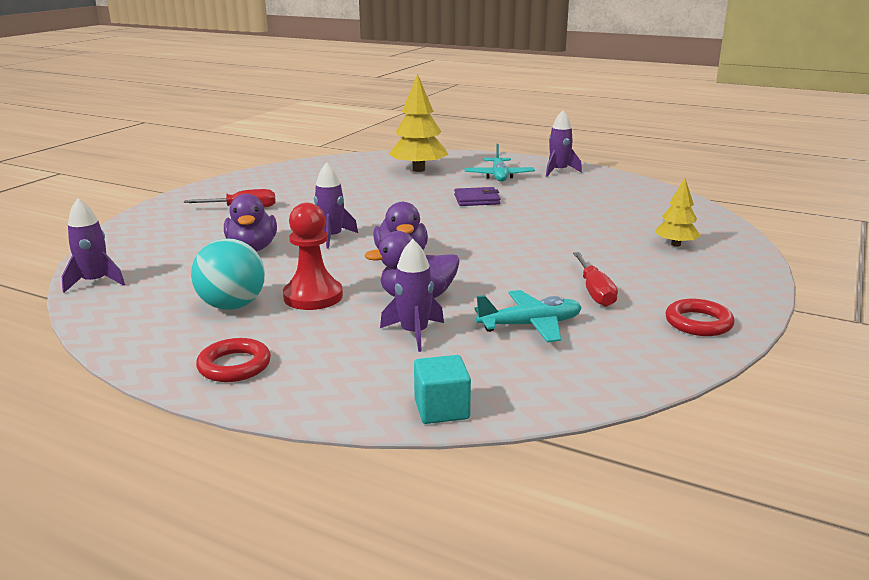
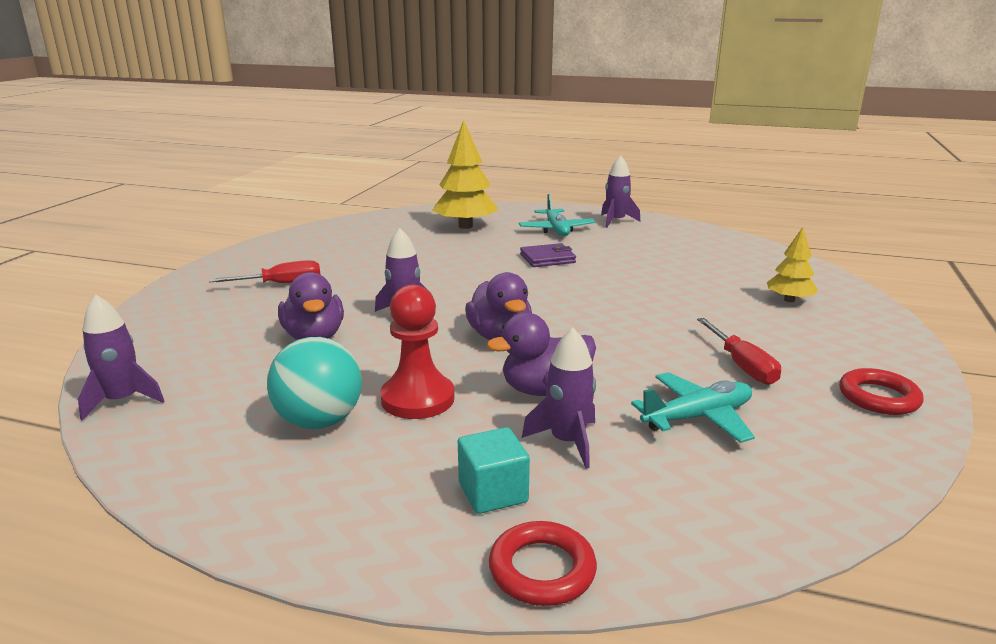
camera: 10 degrees left, 0 degrees up
red ring [196,338,271,382] -> red ring moved to [489,521,597,606]
turquoise cube [414,355,471,424] -> turquoise cube moved to [458,427,530,514]

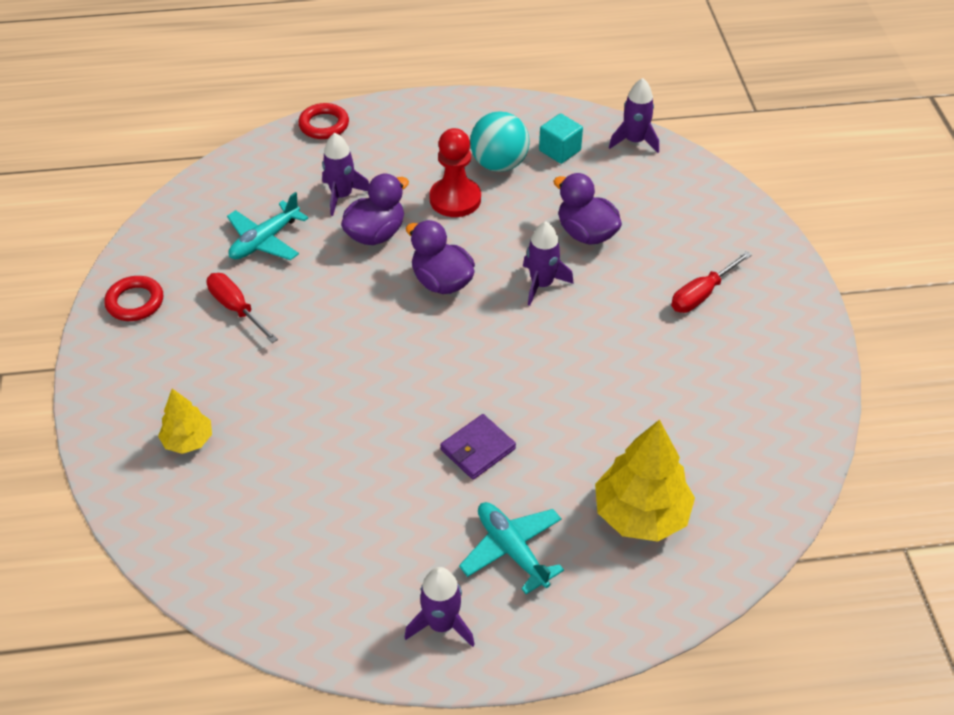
camera: 155 degrees right, 25 degrees up
turquoise cube [458,427,530,514] -> turquoise cube moved to [539,113,583,164]

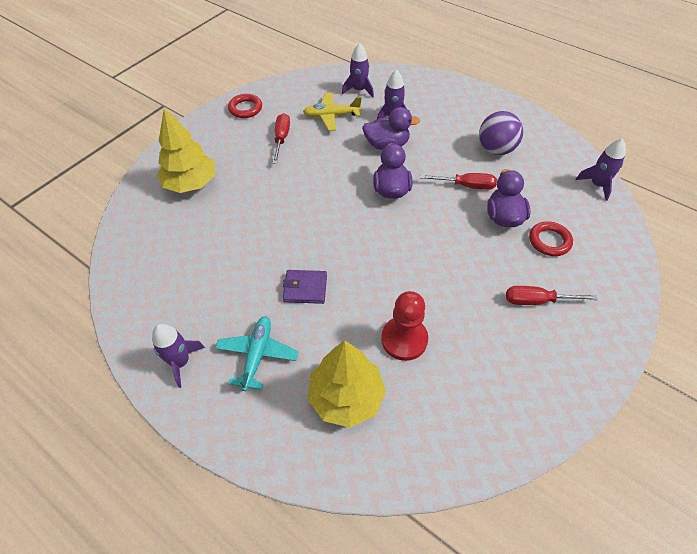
camera: 45 degrees right, 5 degrees up
yellow tree [158,389,212,454] -> yellow tree [157,108,215,193], size x1.77
turquoise plane [227,192,308,260] -> yellow plane [303,92,362,131]
red ring [298,103,349,139] -> red ring moved to [529,221,573,256]
red pawn [429,128,481,217] -> red pawn moved to [381,291,428,361]
turquoise ball [470,111,530,172] -> purple ball [479,111,523,155]
purple rocket [523,221,574,306] -> purple rocket moved to [342,43,374,97]
turquoise cube [539,113,583,164] -> none
none -> red screwdriver [420,173,497,190]

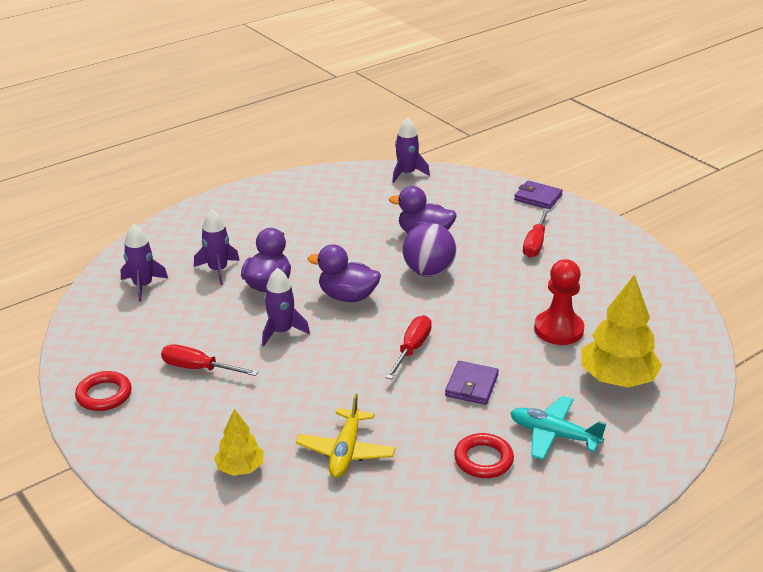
camera: 75 degrees left, 20 degrees down
purple rocket [152,324,205,388] -> purple rocket moved to [262,268,310,346]
yellow tree [157,108,215,193] -> yellow tree [214,409,264,476], size x0.56
yellow plane [303,92,362,131] -> yellow plane moved to [296,393,395,478]
red screwdriver [420,173,497,190] -> red screwdriver moved to [385,315,432,380]
purple ball [479,111,523,155] -> purple ball moved to [403,223,456,277]
red ring [529,221,573,256] -> red ring moved to [454,433,514,478]
none -> purple wallet [514,180,563,209]

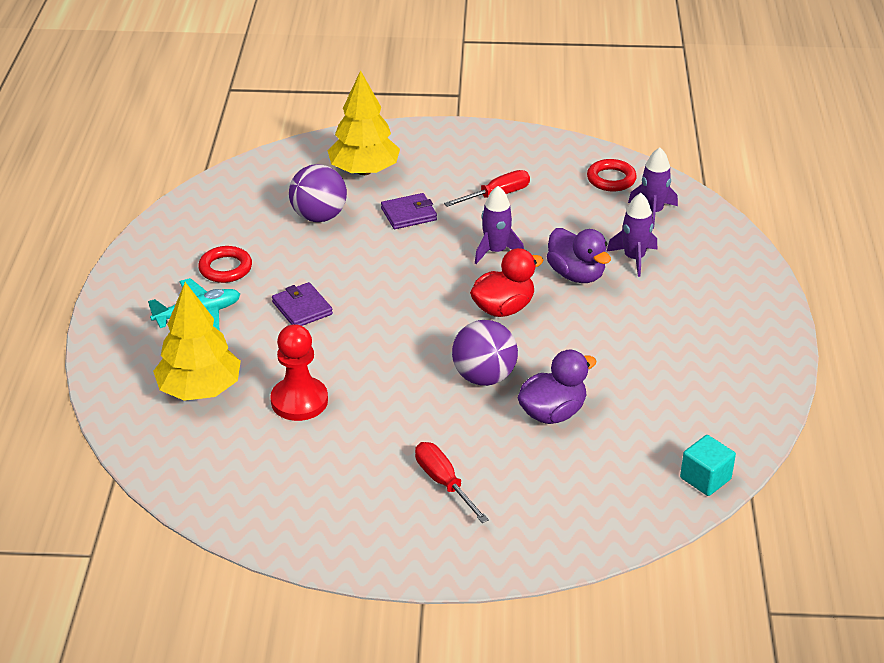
camera: 130 degrees right, 5 degrees up
red ring [75,371,132,411] -> red ring moved to [587,159,637,191]
yellow tree [214,409,264,476] -> yellow tree [328,70,400,175], size x1.77
yellow plane [296,393,395,478] -> purple ball [289,164,347,222]
purple duck [308,244,381,302] -> red duck [470,248,543,317]
red screwdriver [385,315,432,380] -> none
purple rocket [392,118,430,183] -> turquoise cube [680,435,736,496]
purple wallet [514,180,563,209] -> purple wallet moved to [381,193,437,229]

